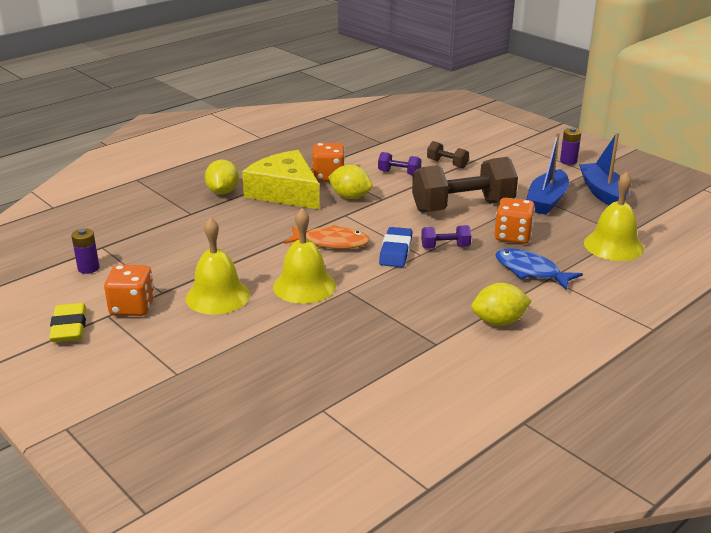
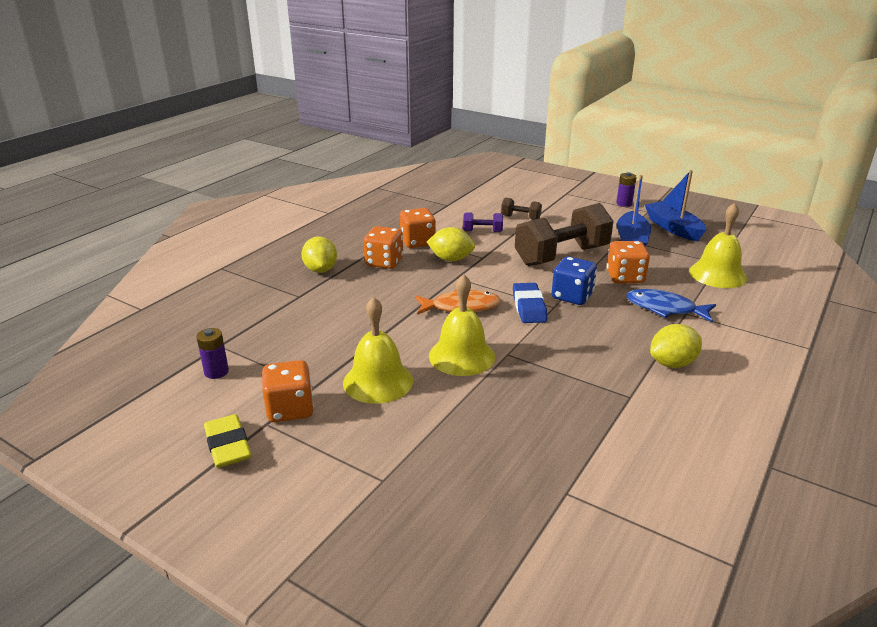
camera: 15 degrees left, 0 degrees up
yellow cheese [242,150,320,210] -> orange dice [363,226,403,269]
purple dumbbell [421,225,471,249] -> blue dice [552,257,597,305]

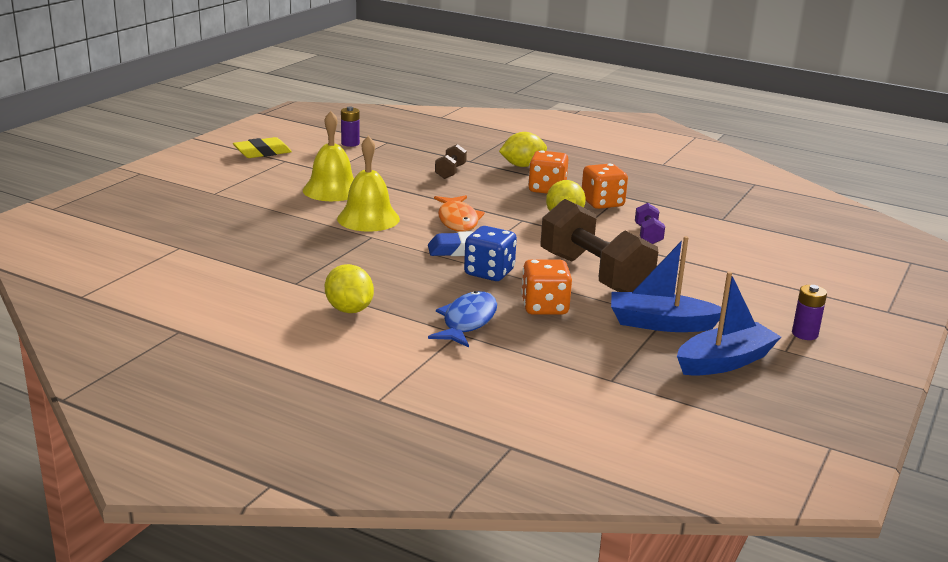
camera: 85 degrees right, 5 degrees down
orange dice [262,360,314,422] -> none
brown dumbbell [501,198,542,220] -> brown dumbbell moved to [435,144,467,179]
yellow bell [689,203,747,288] -> none

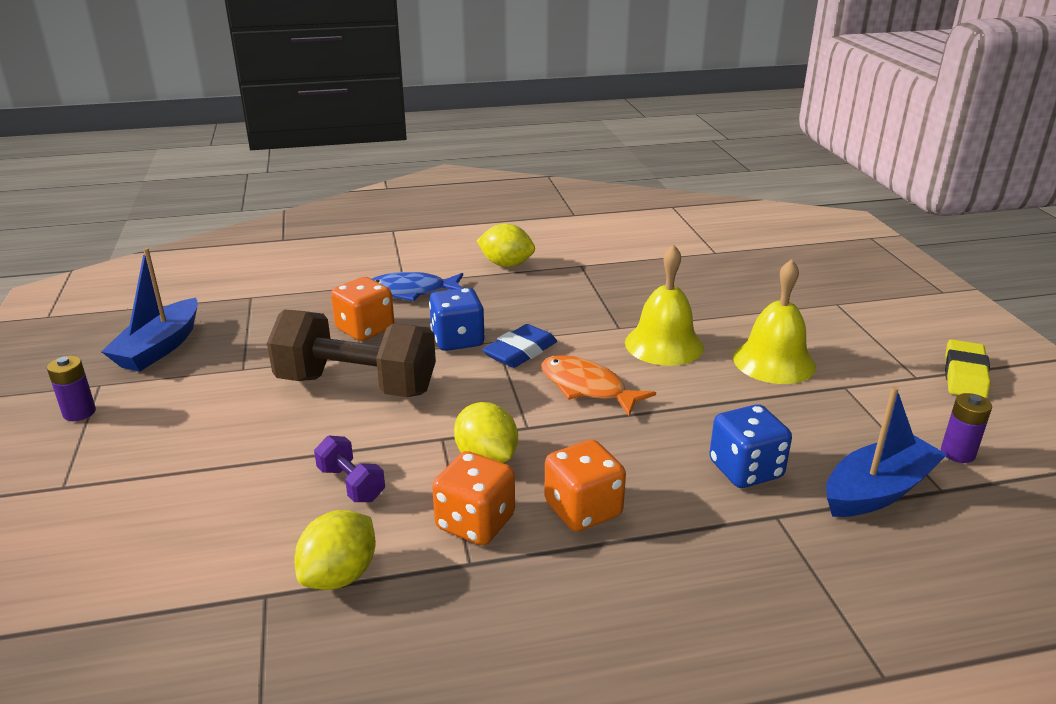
camera: 140 degrees right, 5 degrees up
blue fish [428,291,497,347] -> blue fish turned 105 degrees clockwise [372,272,463,301]
brown dumbbell [435,144,467,179] -> blue dice [709,404,792,488]
yellow lemon [499,132,547,167] -> yellow lemon moved to [295,510,376,590]
blue boat [611,236,721,332] -> blue boat moved to [826,386,947,517]

